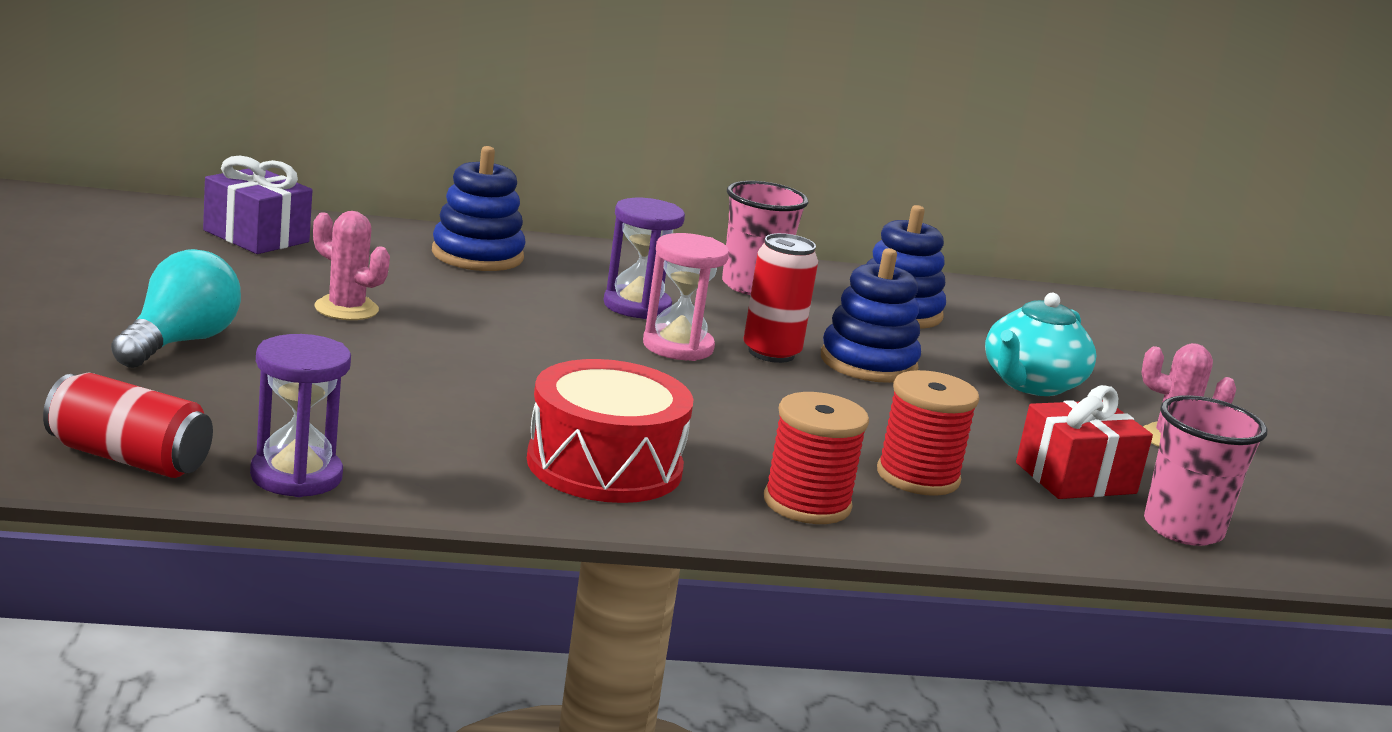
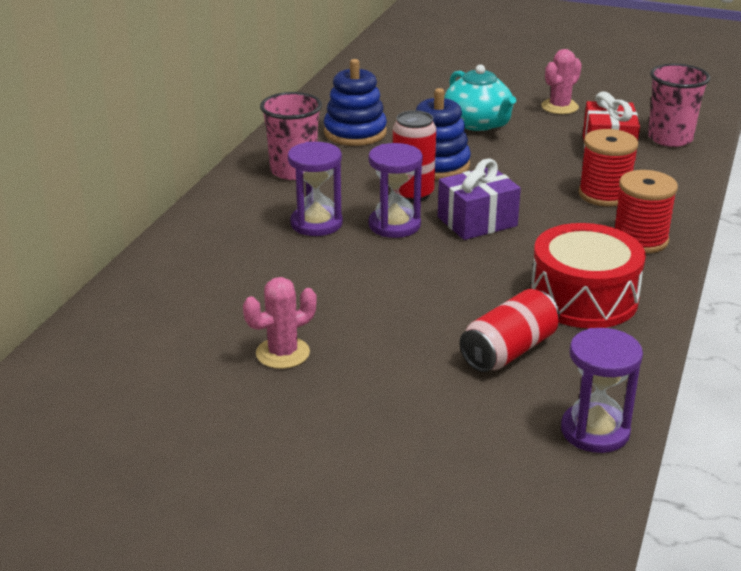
camera: 60 degrees left, 10 degrees up
red can [43,372,213,478] -> red can moved to [460,289,559,372]
turquoise light bulb [111,249,241,368] -> none
purple gift [203,156,312,254] -> purple gift moved to [438,159,521,240]
blue stacking toy [432,146,526,271] -> none
pink hourglass [643,233,729,361] -> purple hourglass [369,143,423,238]

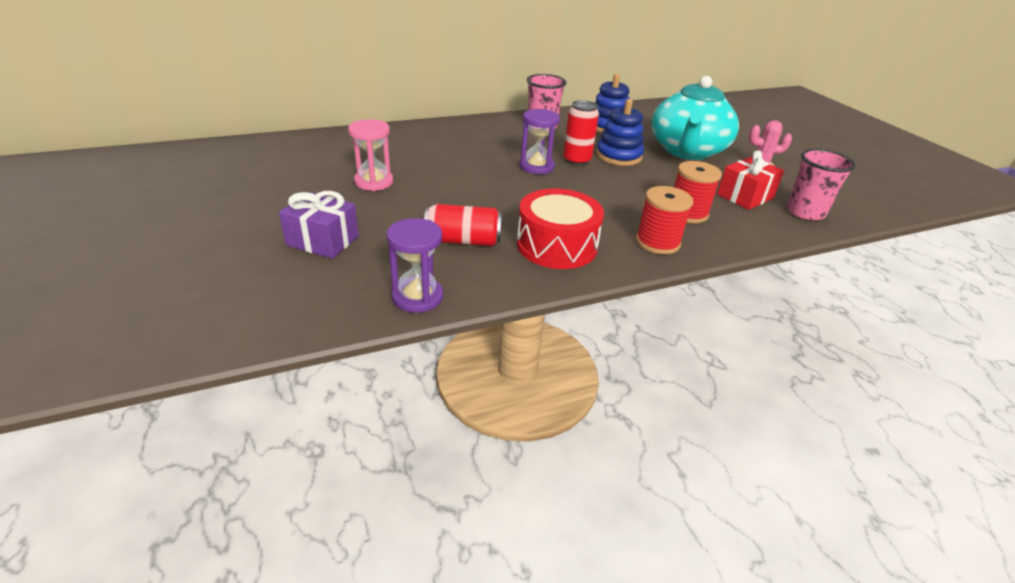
camera: 45 degrees right, 5 degrees up
pink cactus [243,277,317,369] -> pink hourglass [348,119,393,191]
purple hourglass [288,142,343,236] -> none
purple gift [438,159,521,240] -> purple gift moved to [279,191,359,259]
turquoise teapot [444,64,516,131] -> turquoise teapot [652,76,739,160], size x1.64

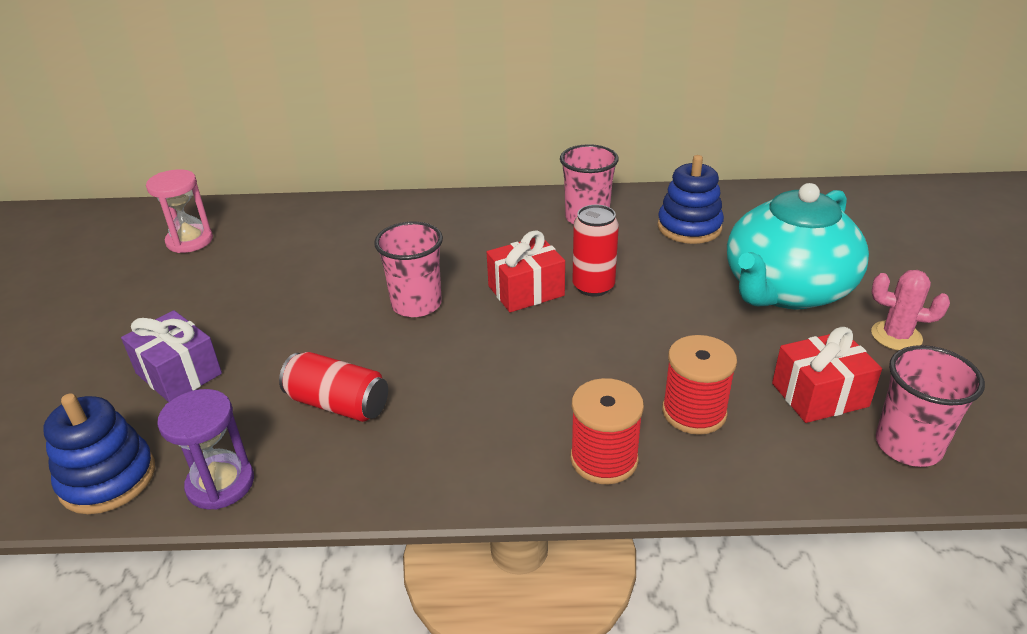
camera: 25 degrees right, 0 degrees up
pink hourglass [348,119,393,191] -> pink hourglass moved to [146,169,213,253]
red drum [517,188,604,269] -> none
purple hourglass [519,109,560,174] -> red gift [487,230,565,312]
blue stacking toy [596,99,644,166] -> blue stacking toy moved to [43,393,155,514]
none -> pink cup [374,222,443,317]

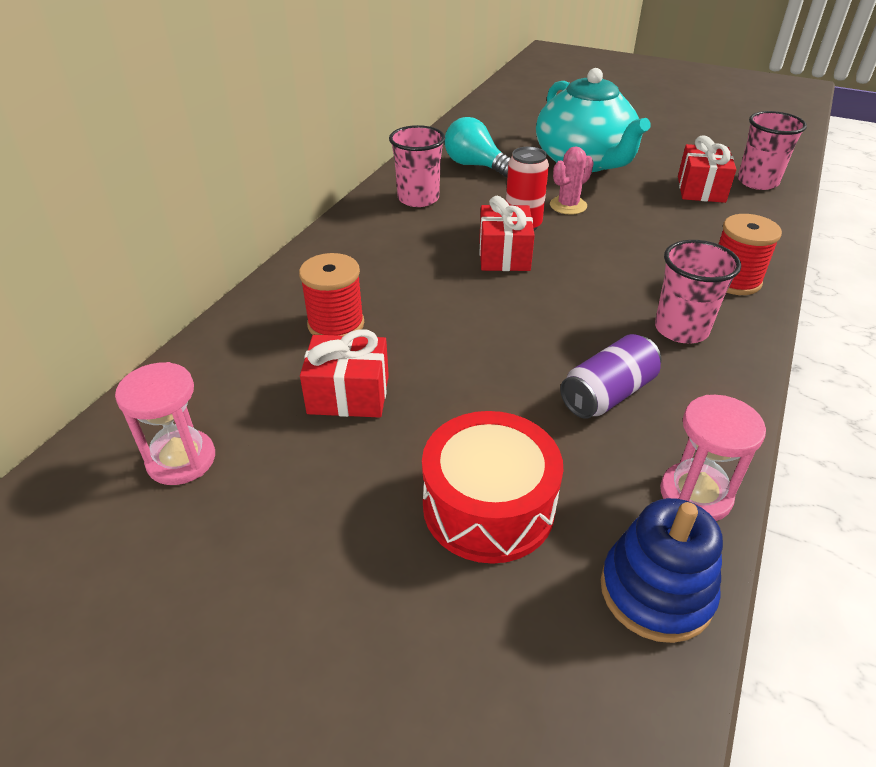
camera: 65 degrees left, 5 degrees up
purple gift [121,310,222,402] -> red drum [422,411,563,564]
purple hourglass [157,389,254,510] -> pink hourglass [660,395,766,521]
red can [279,352,388,422] -> purple can [560,334,661,419]
pink cup [374,222,443,317] -> pink cup moved to [655,240,741,343]
blue stacking toy [657,155,724,244] -> turquoise light bulb [445,117,510,177]
red spool [662,335,737,435] -> red spool moved to [299,253,364,336]
pink cactus [871,270,950,351] -> pink cactus moved to [550,146,594,215]
none -> red gift [300,329,389,418]

